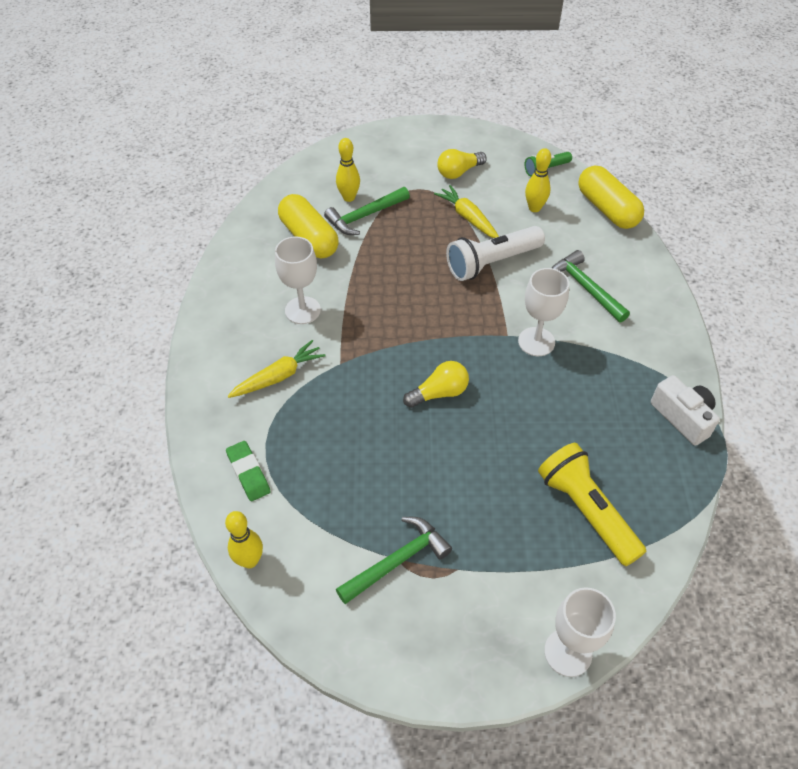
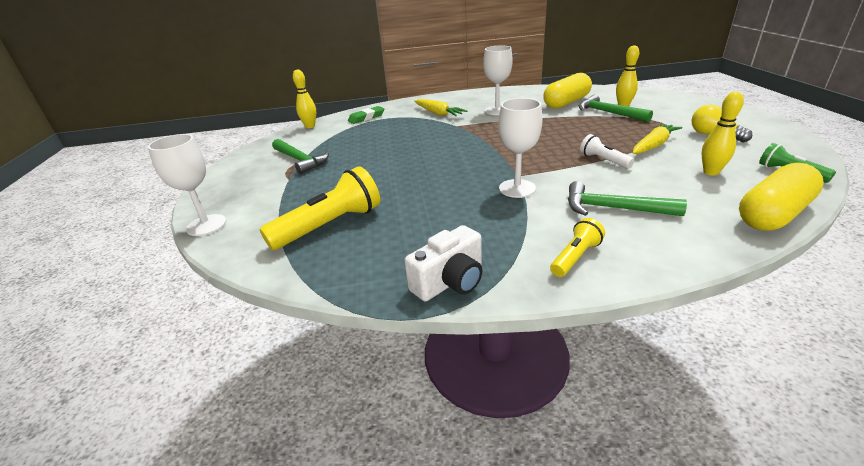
camera: 85 degrees right, 20 degrees down
yellow light bulb [403,361,469,408] -> none
white flashlight [446,226,545,281] -> white flashlight [580,134,634,169], size x0.54
green hammer [552,250,630,323] -> green hammer turned 120 degrees counterclockwise [568,181,687,216]
none -> yellow flashlight [550,218,605,277]

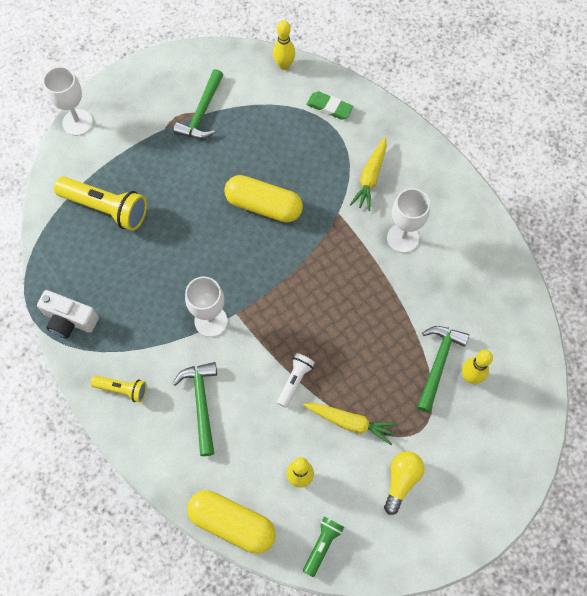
camera: 60 degrees right, 35 degrees up
yellow capsule [543,73,592,109] -> yellow capsule moved to [224,175,303,222]

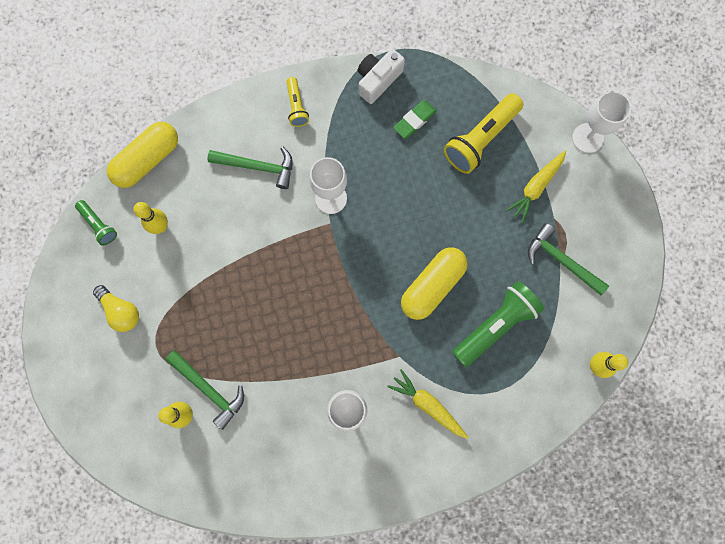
camera: 110 degrees right, 10 degrees up
yellow flashlight [91,376,147,402] -> yellow flashlight turned 45 degrees counterclockwise [286,77,309,127]
white flashlight [277,353,315,408] -> none
yellow carrot [303,403,398,445] -> yellow carrot moved to [505,151,566,223]
green eraser [306,91,353,120] -> green eraser moved to [393,100,437,139]
none -> green flashlight [452,281,544,367]

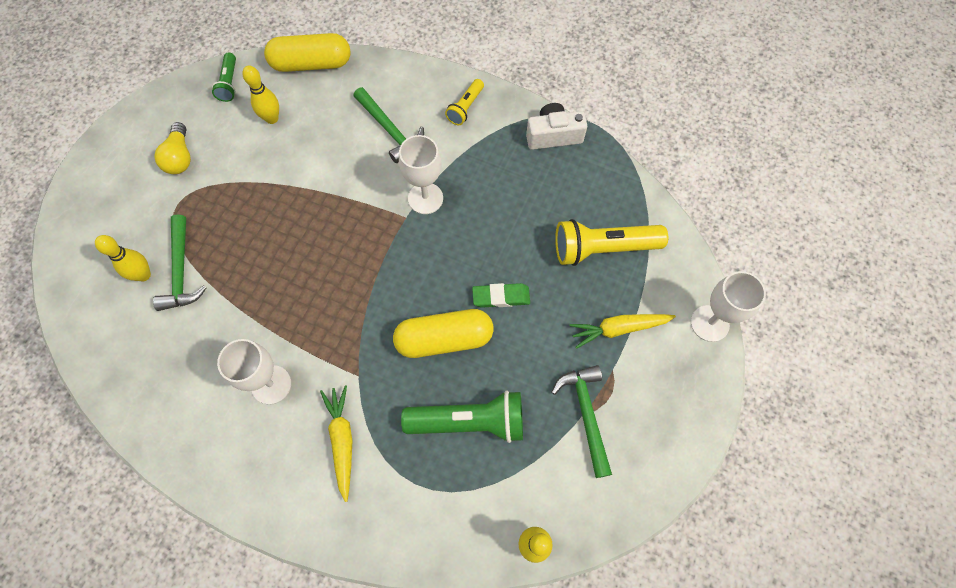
camera: 40 degrees right, 10 degrees down
green eraser [393,100,437,139] -> green eraser moved to [472,283,530,308]

